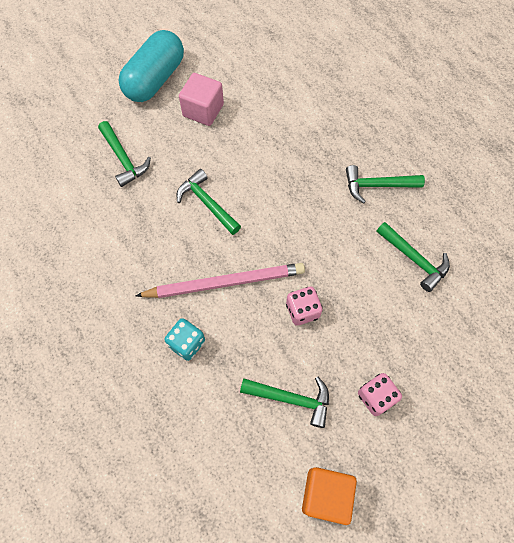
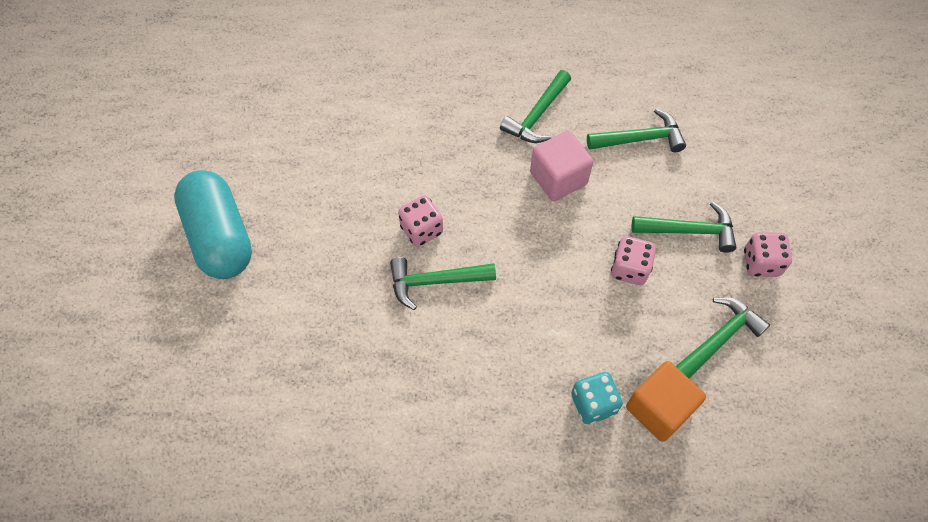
camera: 55 degrees left, 5 degrees down
green hammer [98,121,151,187] -> green hammer moved to [632,201,737,253]
pink pencil [136,263,305,298] -> none
pink cube [179,73,224,126] -> pink cube moved to [530,131,593,201]
orange cube [302,467,357,525] -> orange cube moved to [626,361,706,442]
none -> pink dice [398,195,443,247]

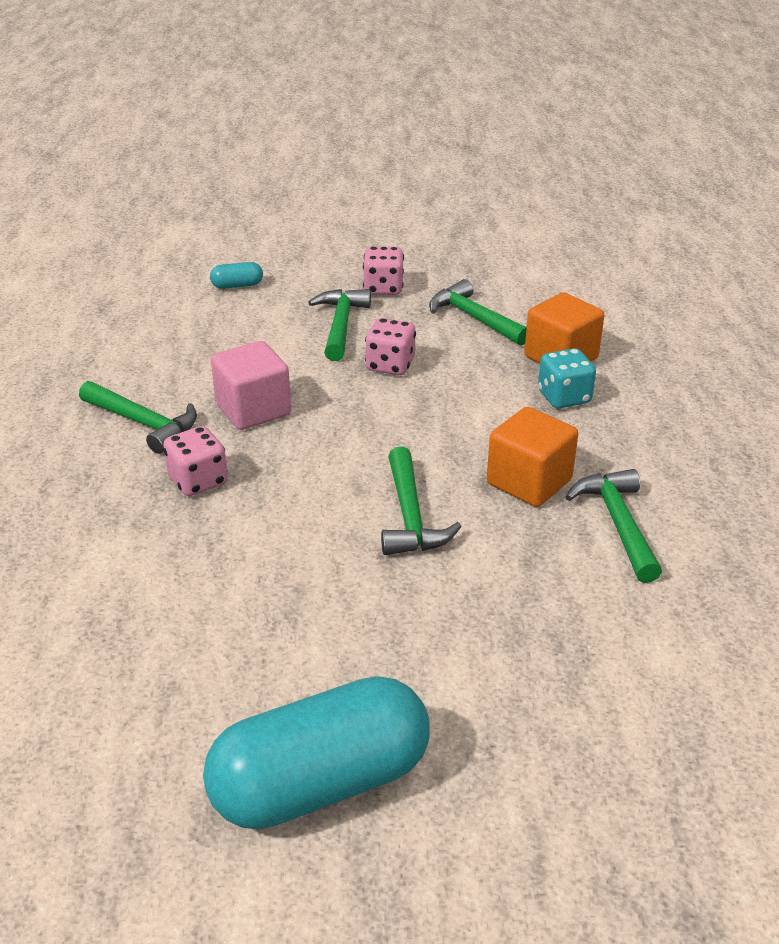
camera: 90 degrees left, 25 degrees down
pink dice [398,195,443,247] -> pink dice moved to [163,426,228,496]
green hammer [587,109,686,152] -> green hammer moved to [566,469,662,583]
none -> turquoise capsule [210,262,263,289]
none -> orange cube [487,407,578,507]

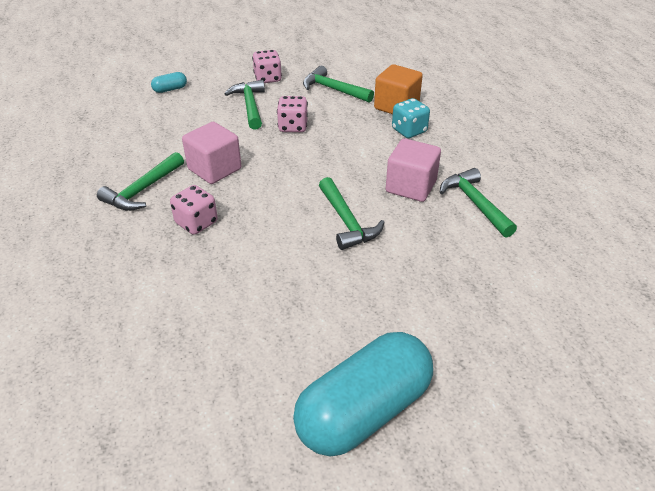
camera: 15 degrees left, 5 degrees up
green hammer [79,381,197,454] -> green hammer turned 105 degrees clockwise [97,152,184,211]
orange cube [487,407,578,507] -> pink cube [386,138,441,202]

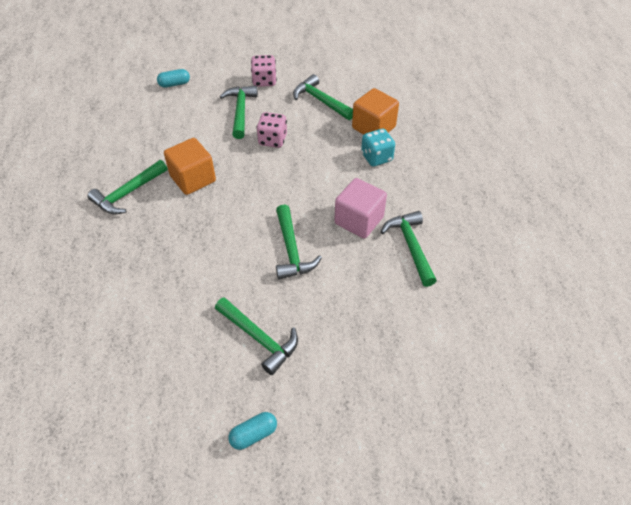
camera: 10 degrees right, 10 degrees up
pink dice [170,185,218,235] -> none
pink cube [182,122,241,184] -> orange cube [164,138,216,195]
turquoise capsule [293,332,433,456] -> turquoise capsule [228,412,277,450], size x0.40
none -> green hammer [215,297,298,375]

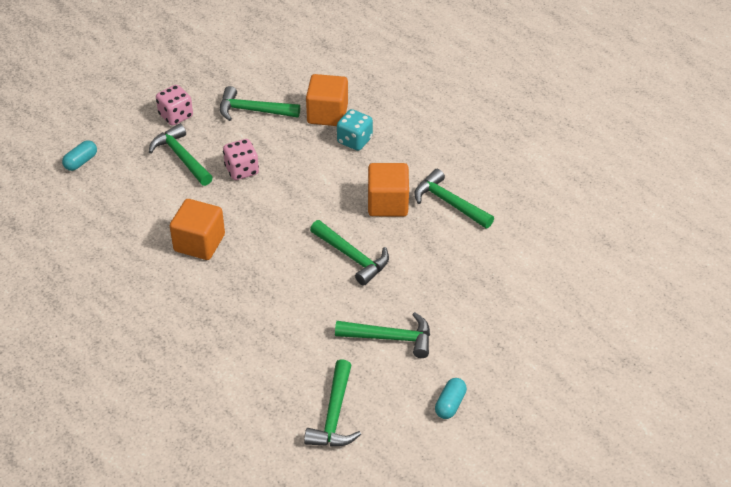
camera: 35 degrees left, 5 degrees down
green hammer [88,160,168,214] -> green hammer moved to [304,359,361,446]
pink cube [334,178,387,239] -> orange cube [368,163,409,216]

